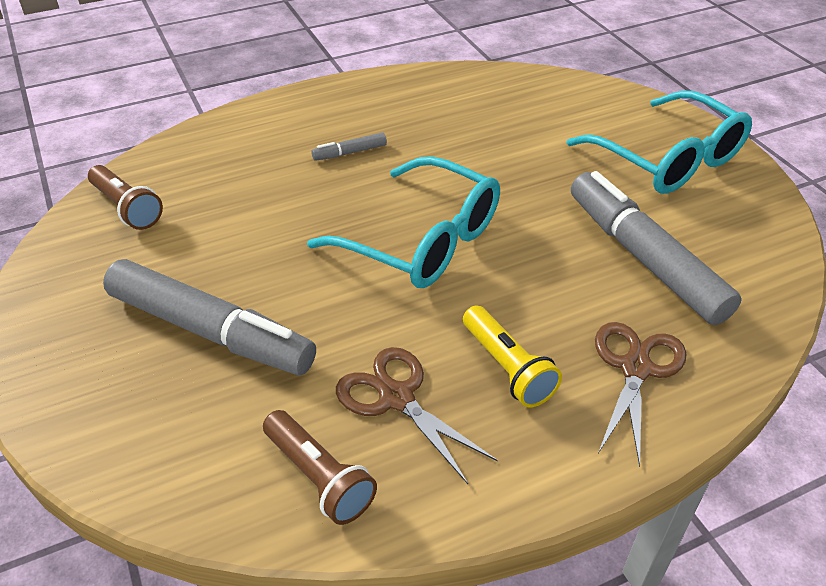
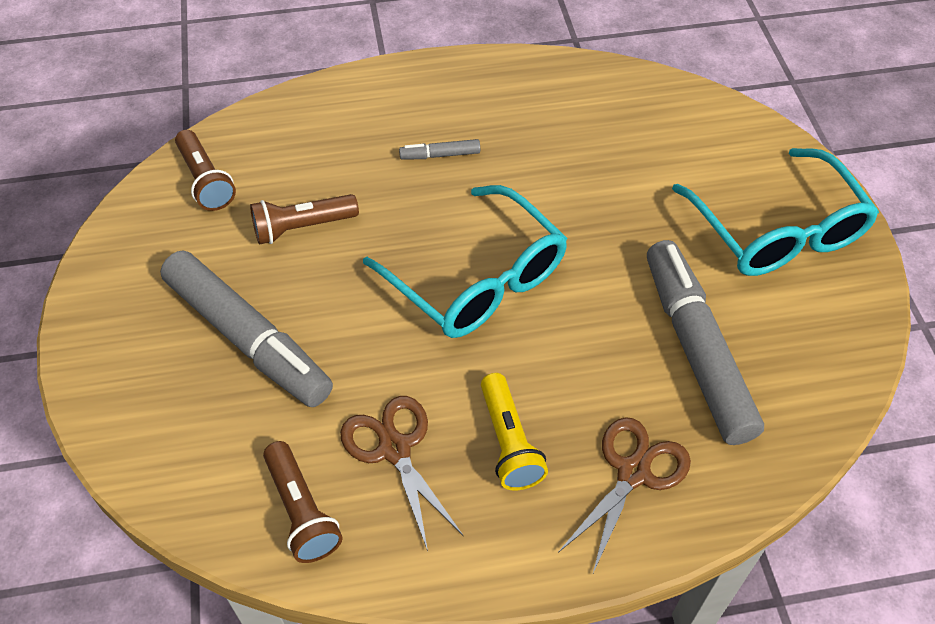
camera: 15 degrees right, 10 degrees up
none -> brown flashlight [250,194,359,244]

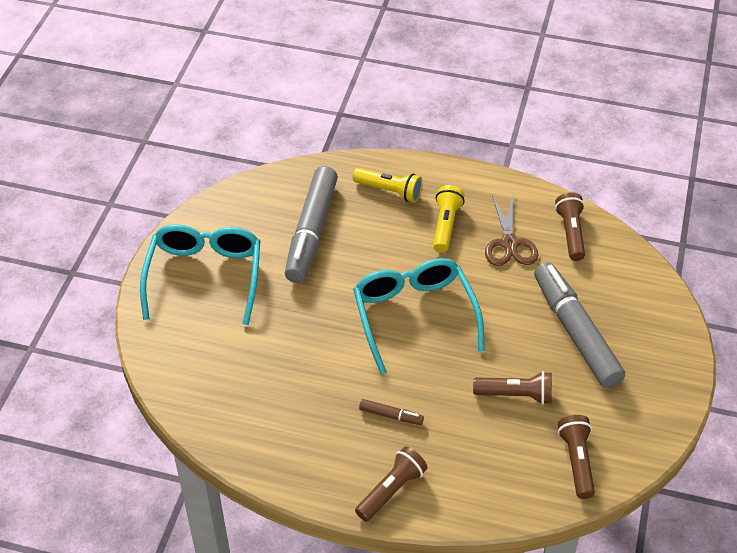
camera: 155 degrees left, 5 degrees down
grey marker [399,139,480,160] -> brown marker [359,399,424,425]
brown scissors [558,417,691,573] -> yellow flashlight [353,168,423,202]
none -> brown flashlight [355,446,428,522]

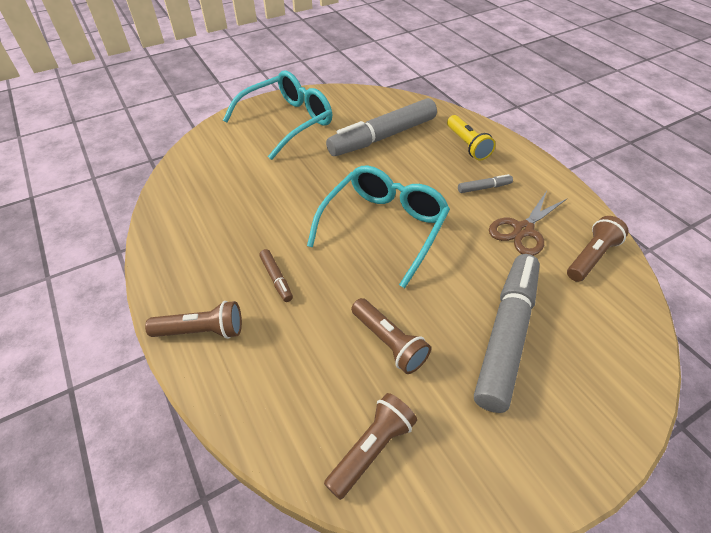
camera: 45 degrees right, 0 degrees up
yellow flashlight [433,185,465,253] -> grey marker [458,174,513,193]

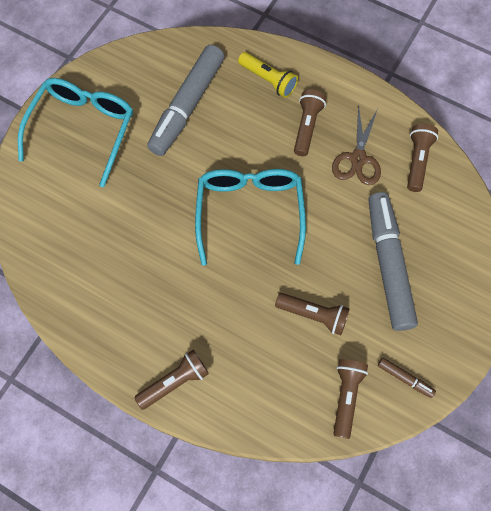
camera: 30 degrees left, 20 degrees up
brown marker [259,249,293,302] -> brown marker moved to [378,358,436,398]
grey marker [458,174,513,193] -> brown flashlight [294,89,326,156]

